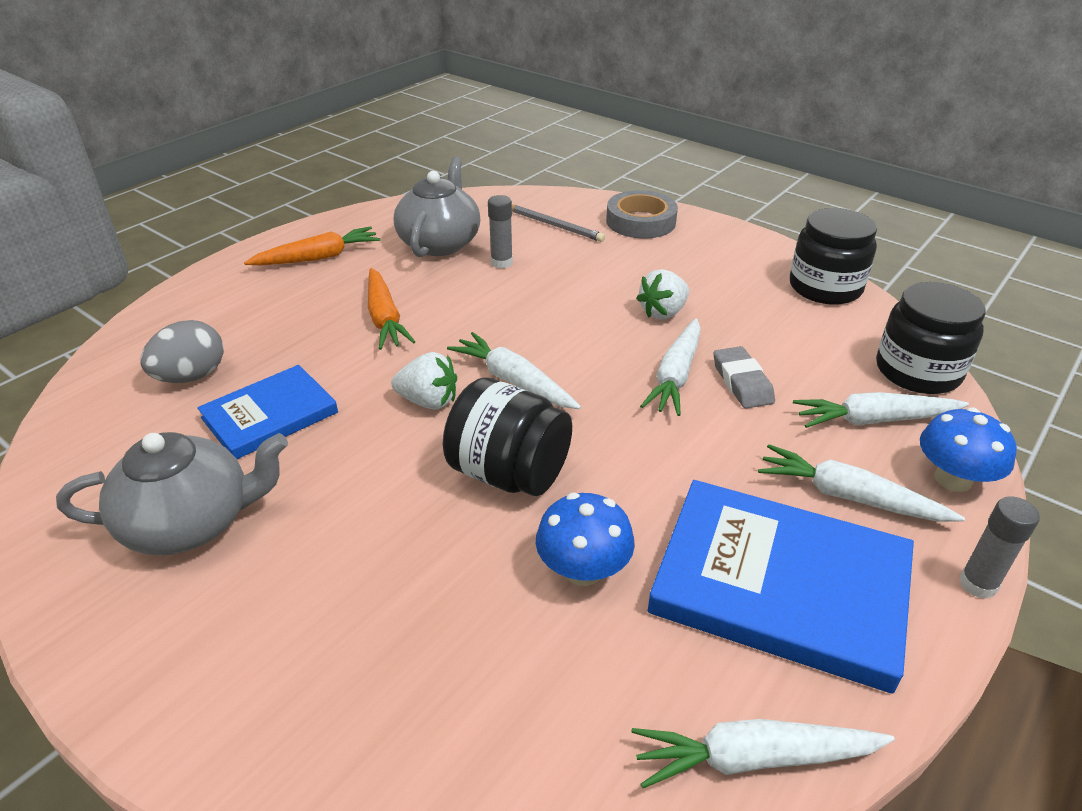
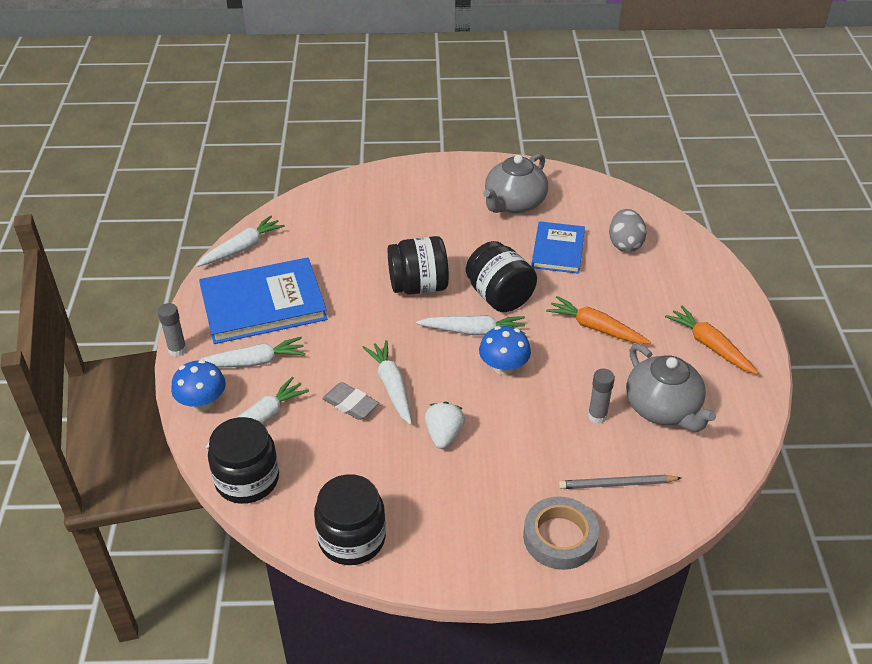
camera: 140 degrees right, 5 degrees up
orange carrot [244,227,380,265] -> orange carrot turned 120 degrees clockwise [665,306,758,374]
white strawberry [391,352,457,410] -> black jar [466,241,537,312]
blue mushroom [536,492,635,586] -> blue mushroom moved to [479,326,531,375]

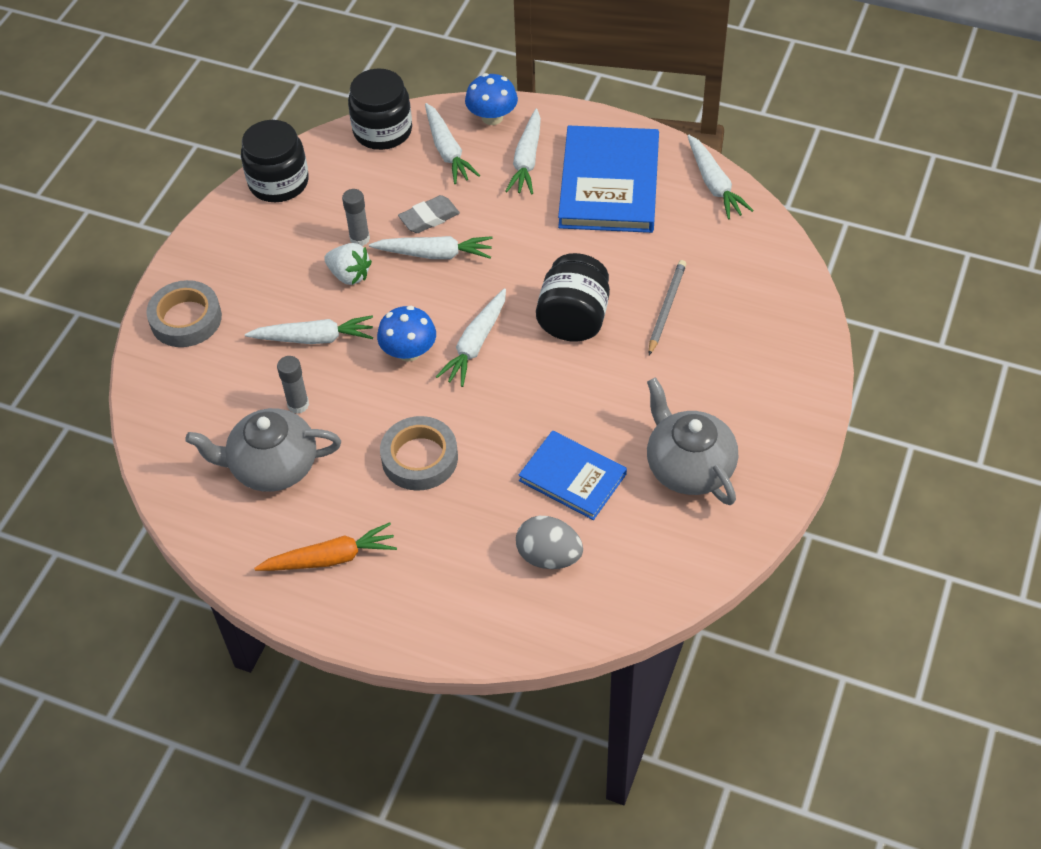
camera: 115 degrees right, 10 degrees up
grey glue stick [158,303,187,357] -> grey glue stick moved to [342,189,370,246]
black jar [466,241,537,312] -> none
orange carrot [546,296,651,344] -> grey tape [380,416,458,491]
grey pencil [559,475,681,489] -> grey pencil moved to [648,260,686,355]
none -> white carrot [245,315,373,344]

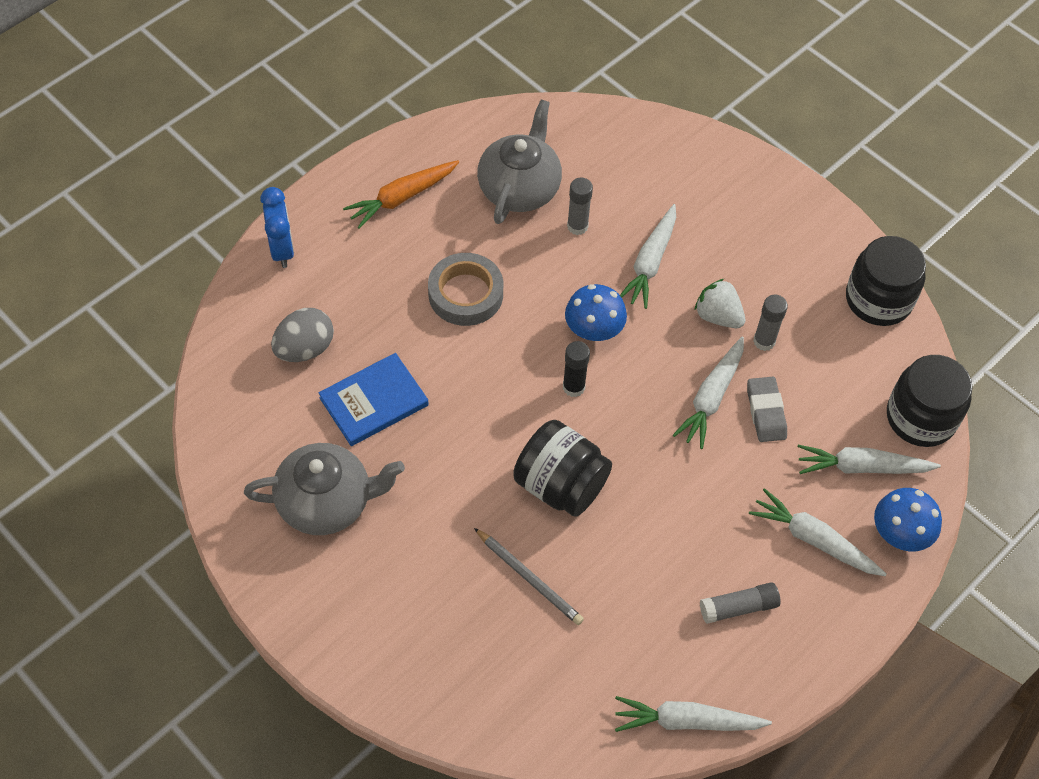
camera: 110 degrees right, 5 degrees up
grey tape [146,280,222,347] -> none
orange carrot [254,522,397,571] -> orange carrot turned 45 degrees clockwise [343,160,459,229]
white strawberry [324,243,372,285] -> white strawberry turned 75 degrees clockwise [694,279,745,328]
white carrot [436,288,506,387] -> black glue stick [563,341,590,397]
blue book [558,126,659,233] -> grey glue stick [700,582,780,624]
none -> blue clock [260,187,294,268]

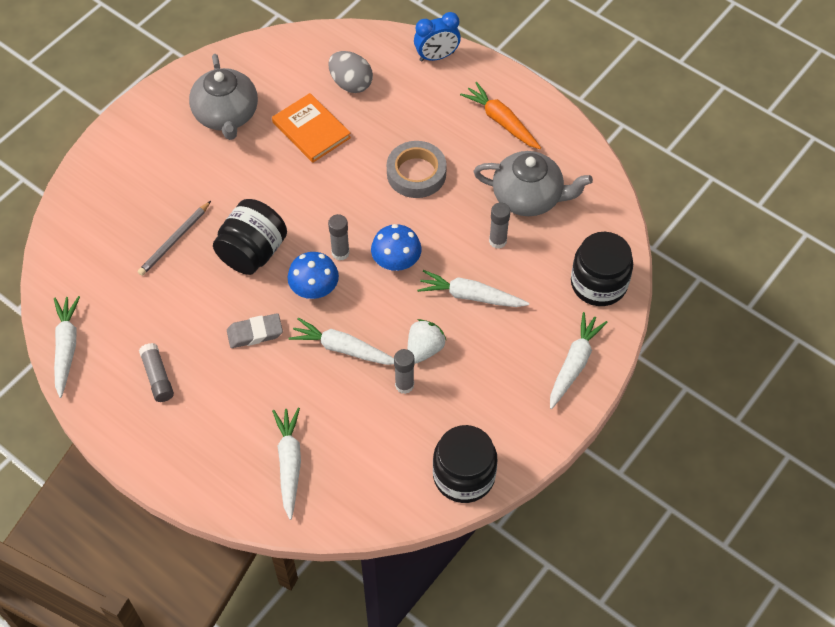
camera: 85 degrees right, 0 degrees up
blue book [319,353,429,446] -> orange book [272,93,351,163]
black glue stick [563,341,590,397] -> grey glue stick [328,214,350,261]
grey eraser [747,377,787,442] -> grey eraser moved to [227,313,283,348]
white carrot [749,488,886,576] -> white carrot moved to [550,312,607,409]
blue mushroom [874,488,942,551] -> blue mushroom moved to [287,252,339,299]
black jar [887,355,973,447] -> black jar moved to [571,232,633,306]

